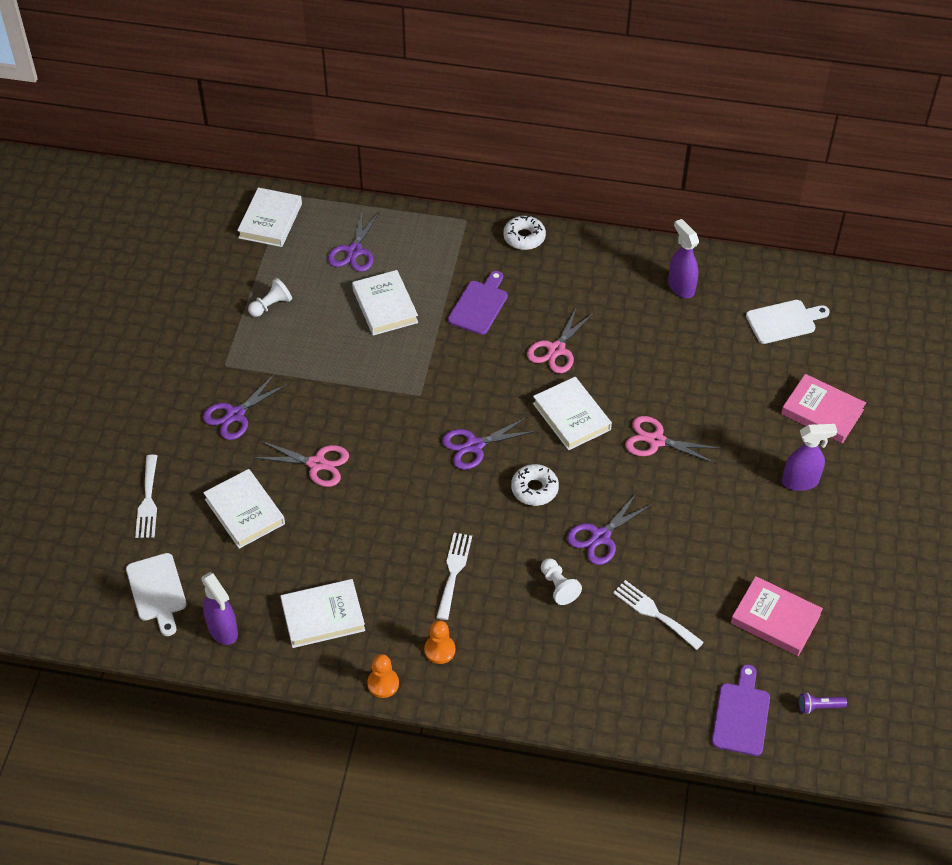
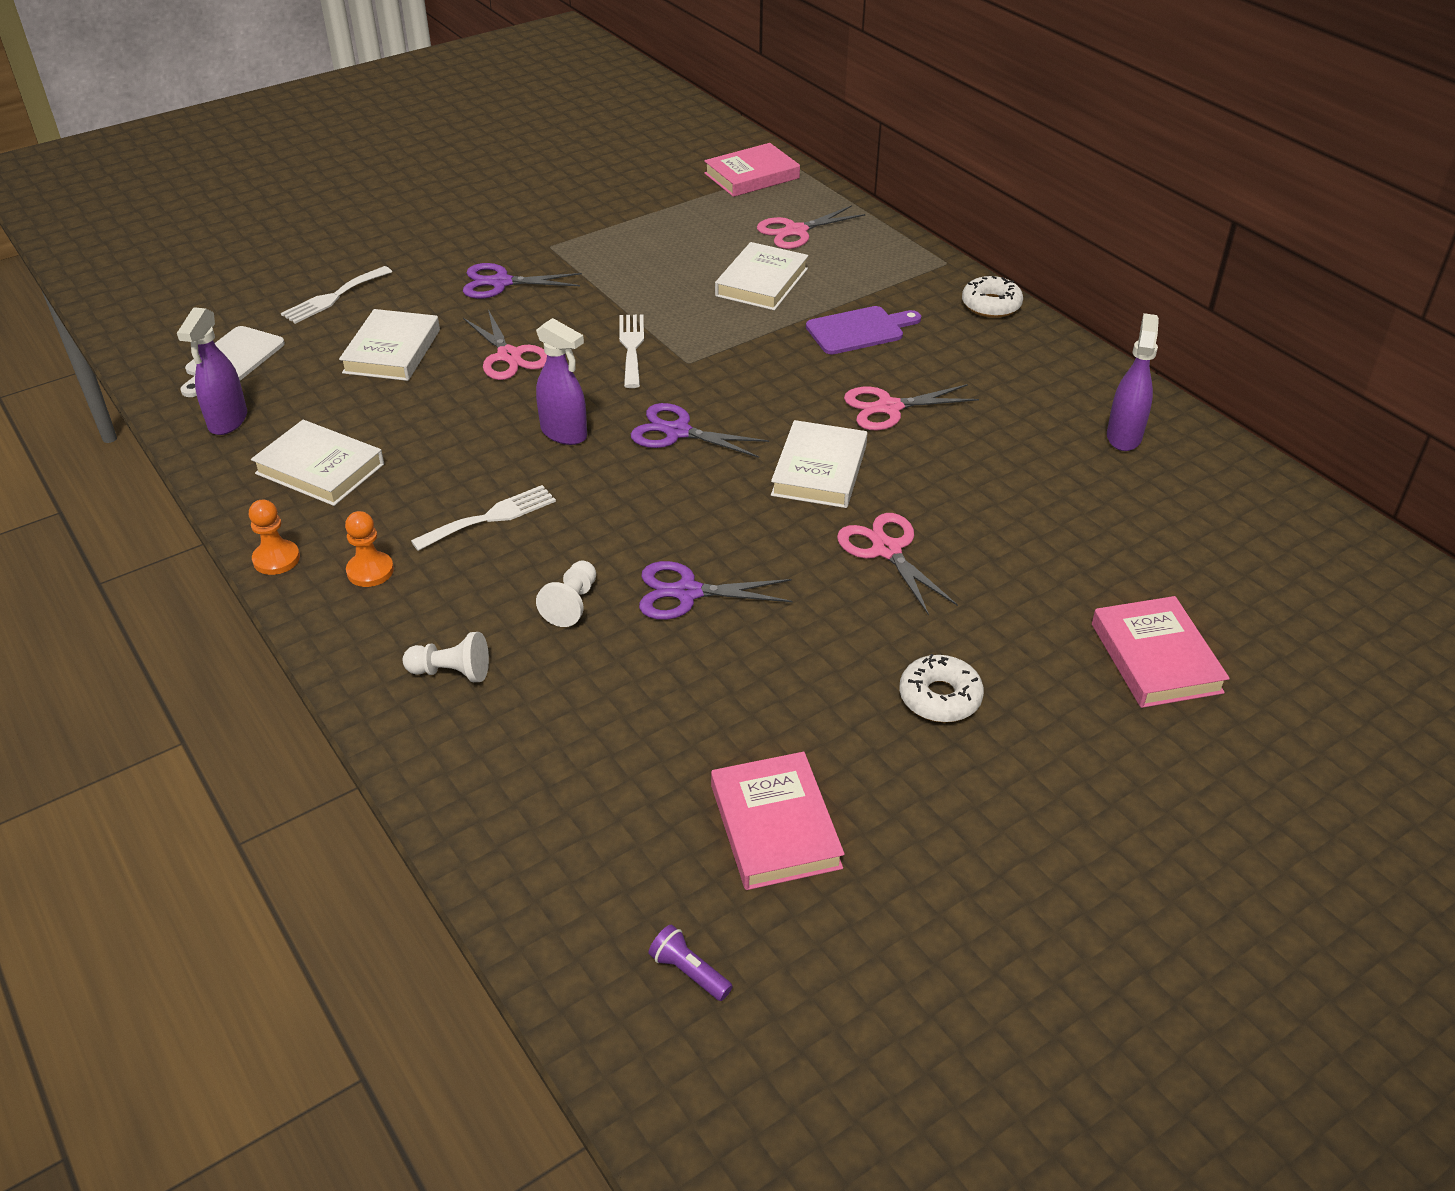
camera: 45 degrees right, 10 degrees down
white book [237,187,302,247] -> pink book [704,143,800,197]
white pawn [248,278,292,317] -> white pawn moved to [403,632,489,682]
purple scissors [328,211,380,272] -> pink scissors [757,205,866,249]
white donut [511,464,559,506] -> white donut moved to [899,654,984,722]
white fork [613,580,704,650] -> white fork moved to [619,314,644,388]
purple cutting board [712,664,770,756] -> none
white cutting board [746,300,830,344] -> none
purple spray bottle [782,424,837,491] -> purple spray bottle moved to [536,318,587,445]

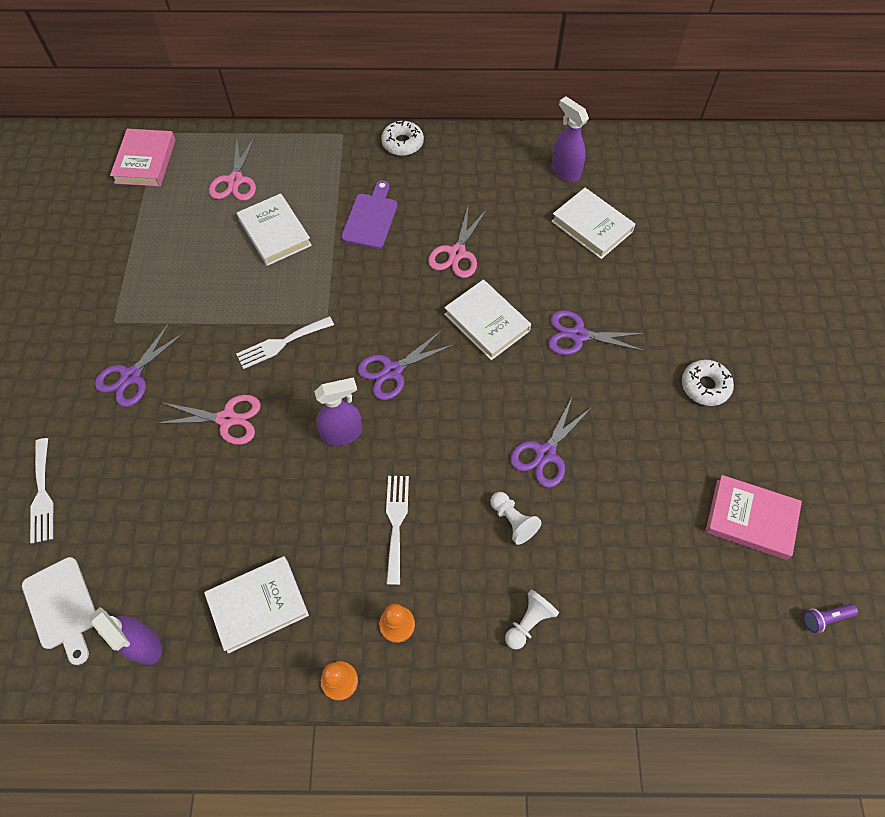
camera: 55 degrees left, 20 degrees up
white book [339,309,440,381] -> white book moved to [551,188,635,259]
white fork [619,314,644,388] -> white fork turned 60 degrees counterclockwise [236,316,334,369]
pink scissors [837,513,958,615] -> purple scissors [548,310,645,355]
pink book [1092,596,1230,708] -> none

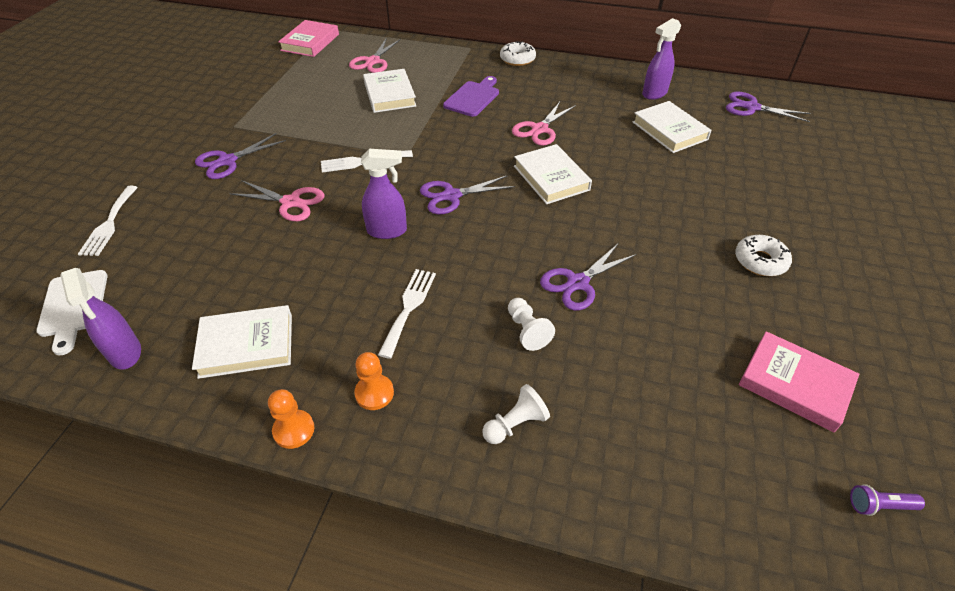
camera: 15 degrees right, 15 degrees down
purple scissors [548,310,645,355] -> purple scissors moved to [726,92,811,122]
purple spray bottle [552,97,589,182] -> purple spray bottle turned 105 degrees counterclockwise [642,18,681,100]

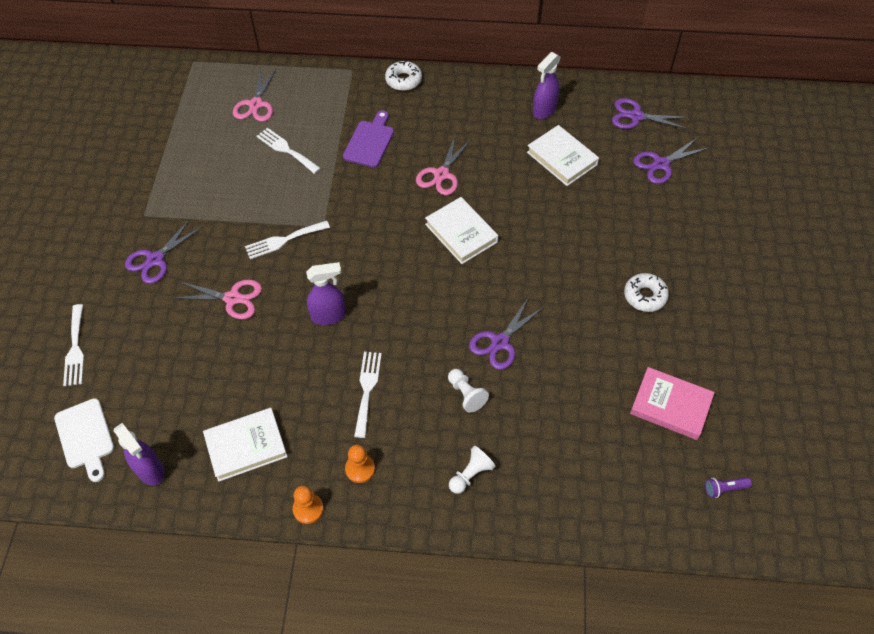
camera: 10 degrees left, 10 degrees up
pink book [278,20,339,57] -> none
white book [363,69,416,113] -> white fork [256,128,321,174]
purple scissors [420,175,515,214] -> purple scissors moved to [633,138,709,184]

